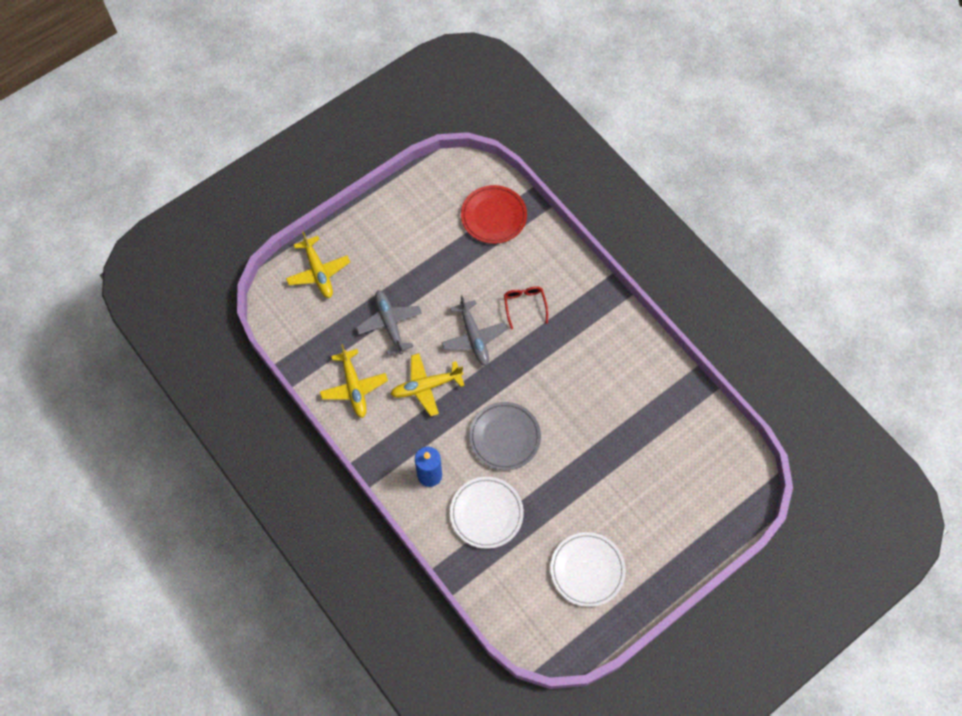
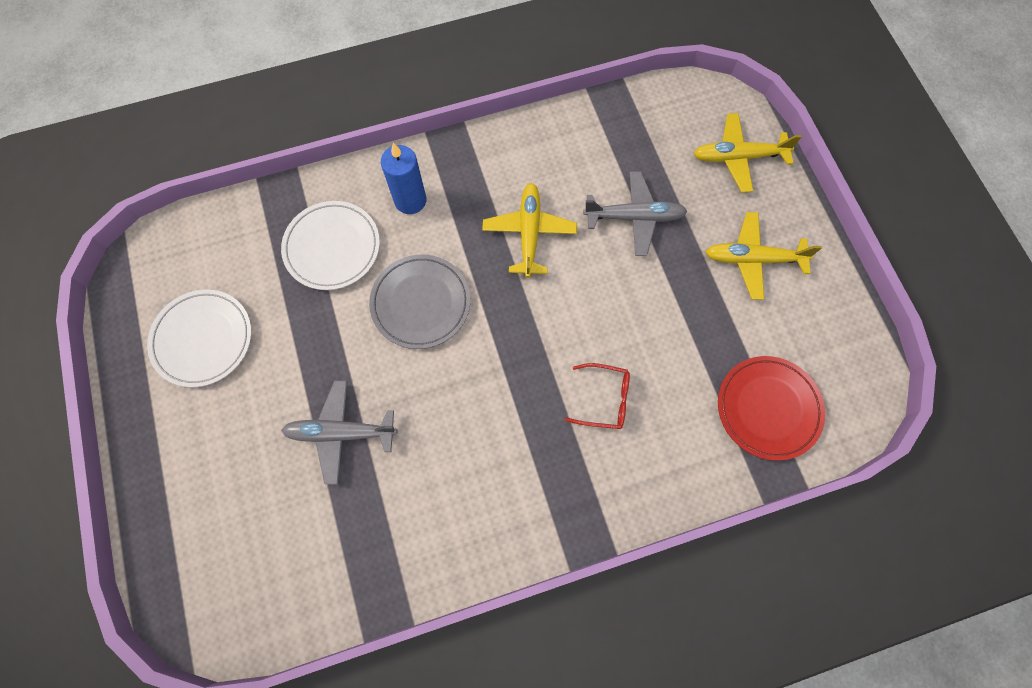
camera: 110 degrees right, 5 degrees up
yellow plane [320,344,388,418] -> yellow plane moved to [706,212,822,300]
grey plane [441,295,508,366] -> grey plane moved to [281,380,397,484]

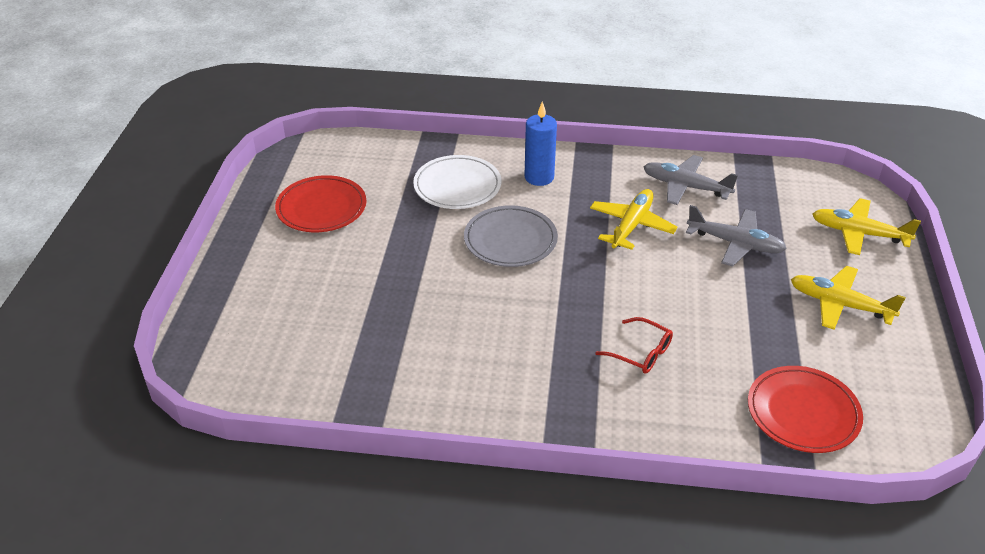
camera: 25 degrees right, 30 degrees down
white plate [147,289,252,387] -> red plate [275,175,366,232]
grey plane [281,380,397,484] -> grey plane moved to [644,155,738,205]

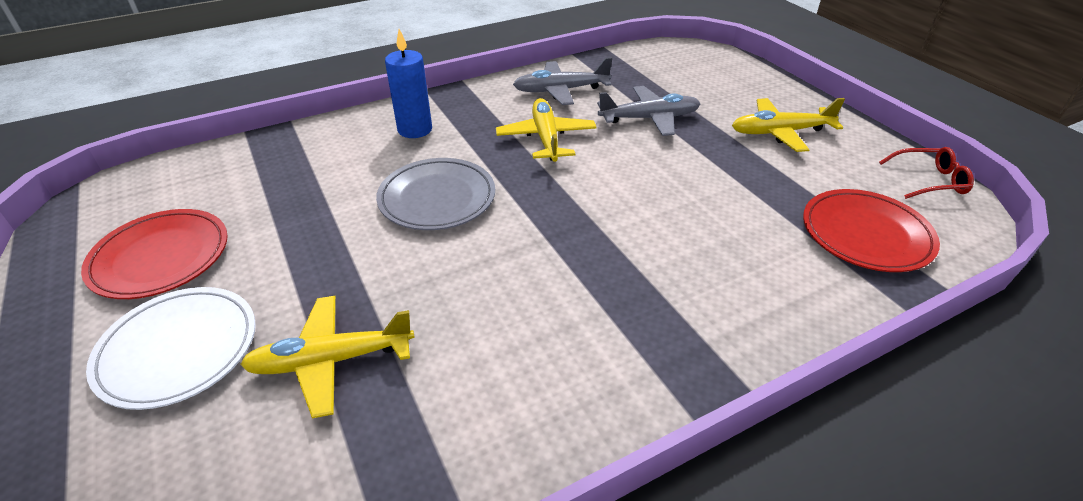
camera: 35 degrees left, 0 degrees up
white plate [413,155,502,209] -> white plate moved to [86,287,256,410]
red glasses [595,317,673,374] -> red glasses moved to [879,147,974,199]
yellow plane [812,198,921,255] -> yellow plane moved to [240,296,415,418]

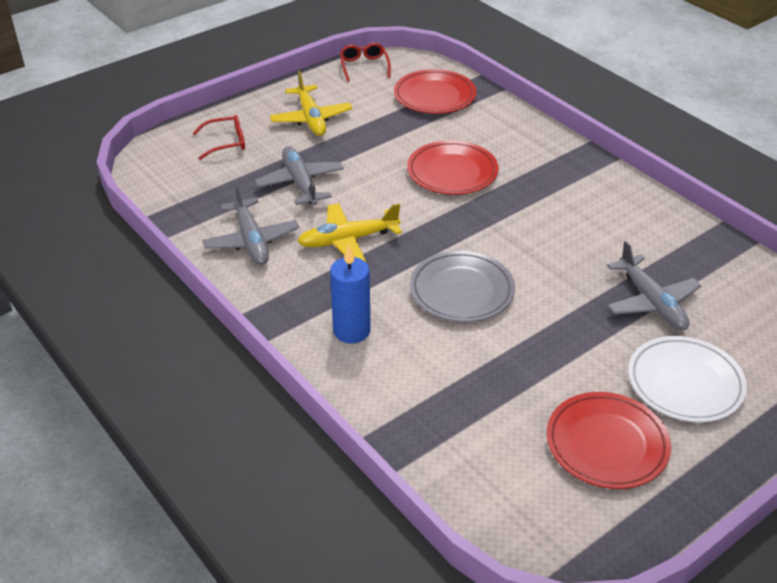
camera: 100 degrees left, 0 degrees up
yellow plane [240,296,415,418] -> grey plane [607,241,701,330]
none -> red glasses [193,115,245,160]
none -> red plate [407,140,499,195]

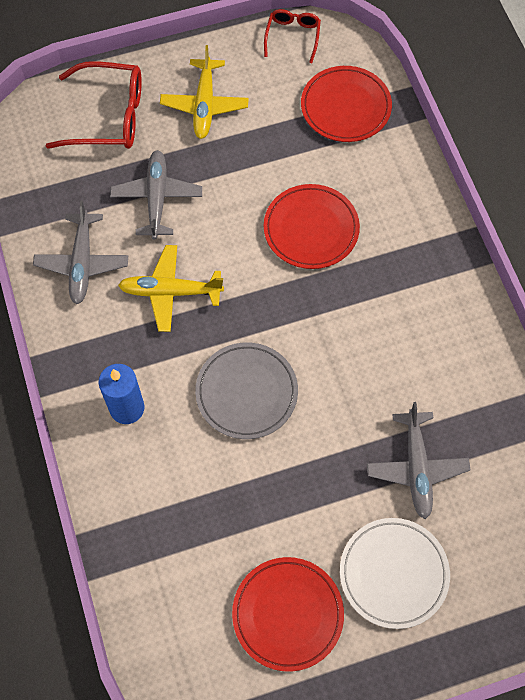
camera: 20 degrees right, 25 degrees up
red glasses [193,115,245,160] -> red glasses [46,61,142,149], size x1.76

